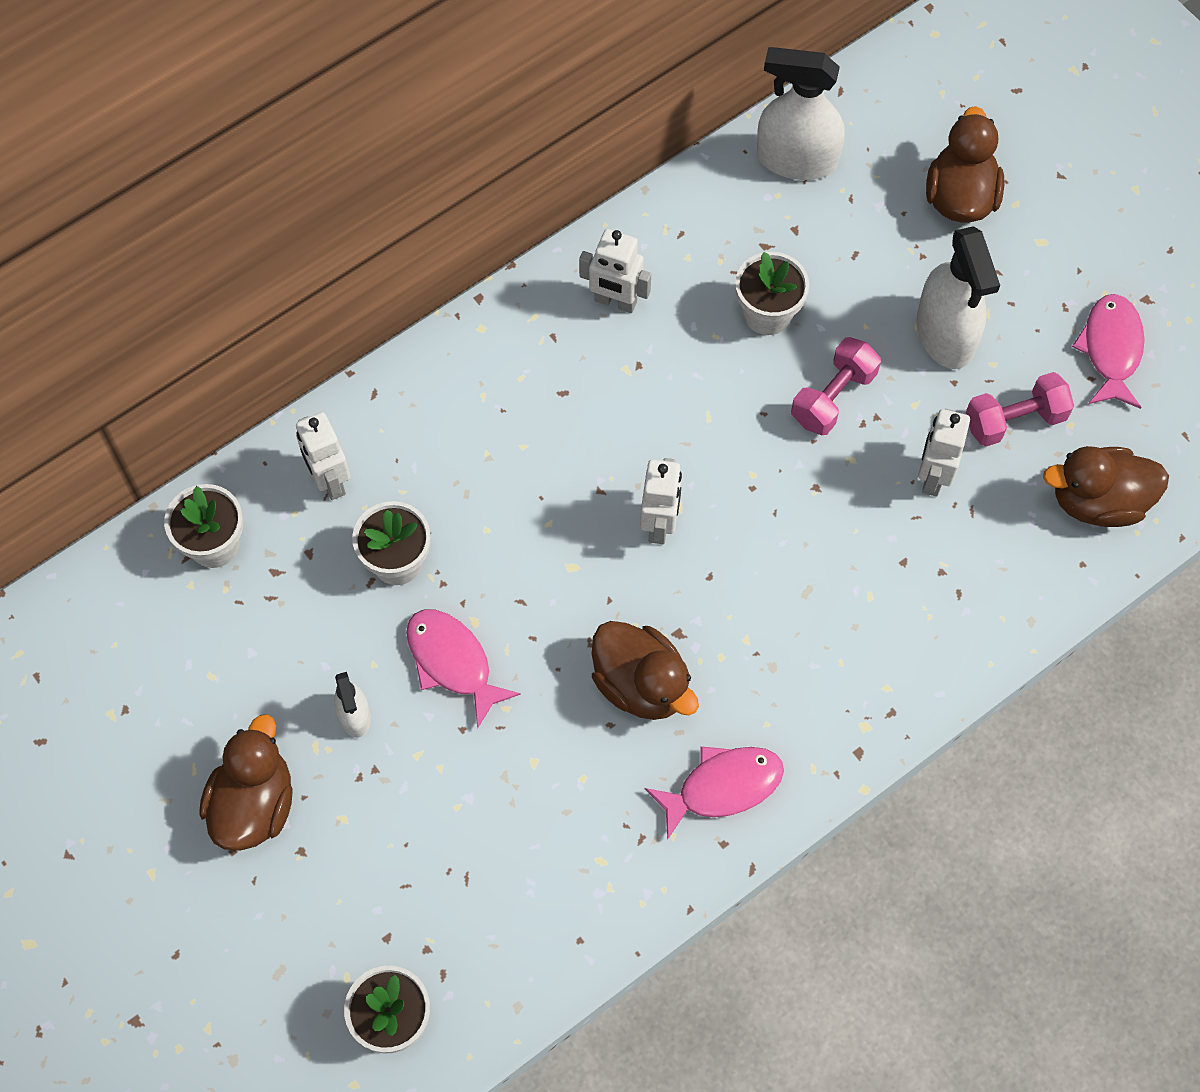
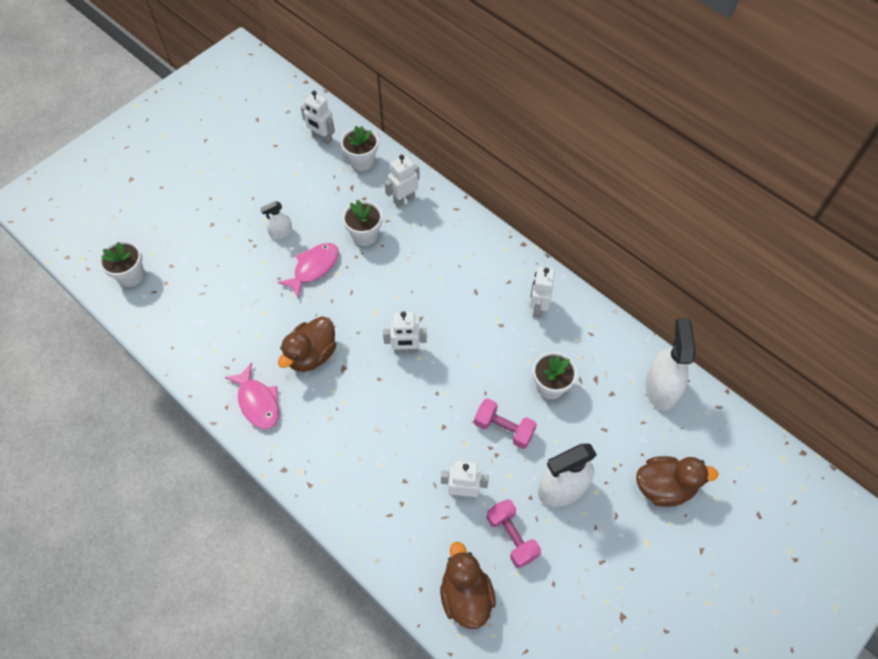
camera: 80 degrees right, 5 degrees down
brown duck [200,714,293,850] -> none
pink fish [1072,294,1145,409] -> none
none -> white robot [301,91,335,145]

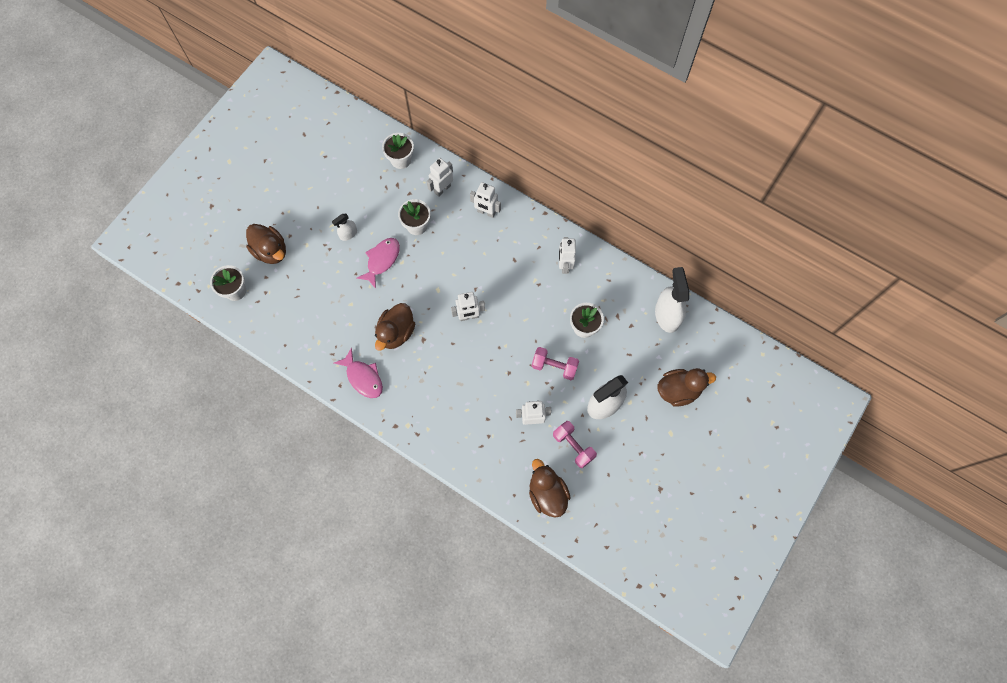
camera: 10 degrees left, 10 degrees up
white robot [301,91,335,145] -> white robot moved to [470,182,501,218]
none -> brown duck [246,224,286,264]

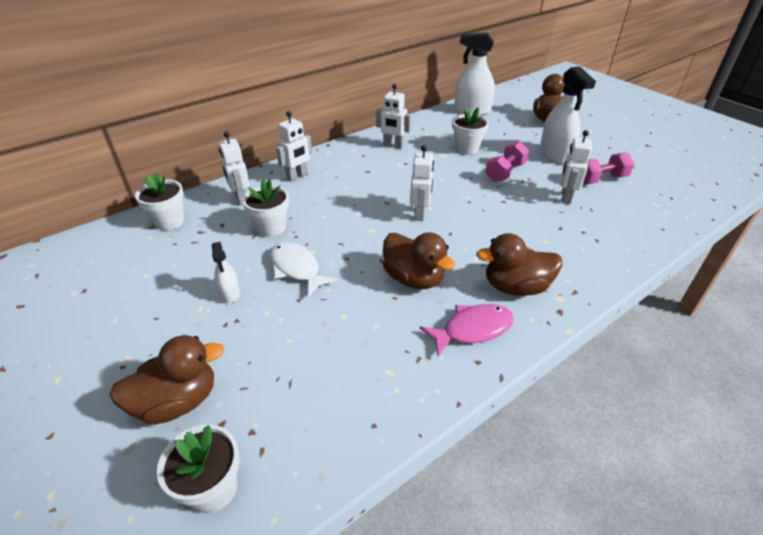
camera: 70 degrees left, 30 degrees down
pink fish [356,238,400,289] -> white fish [270,242,338,297]
brown duck [529,459,571,517] -> brown duck moved to [476,233,562,296]

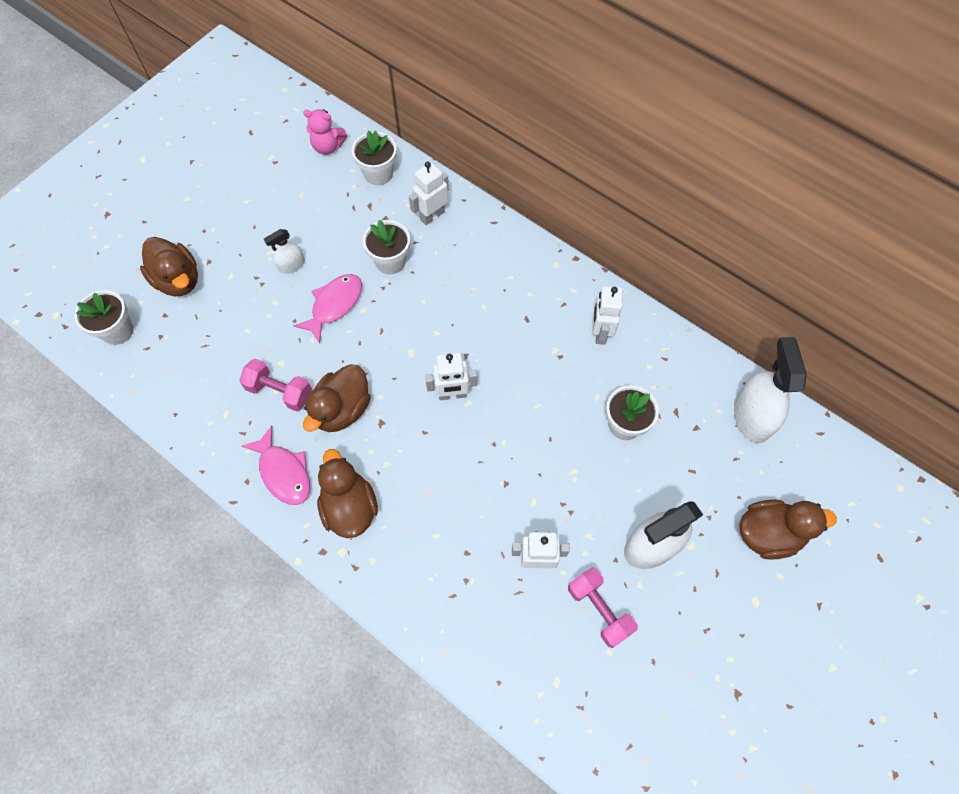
camera: 75 degrees right, 25 degrees up
white fish [270,242,338,297] -> pink fish [294,274,362,343]
white robot [276,111,312,182] -> none
pink dumbbell [485,141,529,182] -> pink dumbbell moved to [239,359,312,412]
none -> pink teddy bear [303,109,347,155]

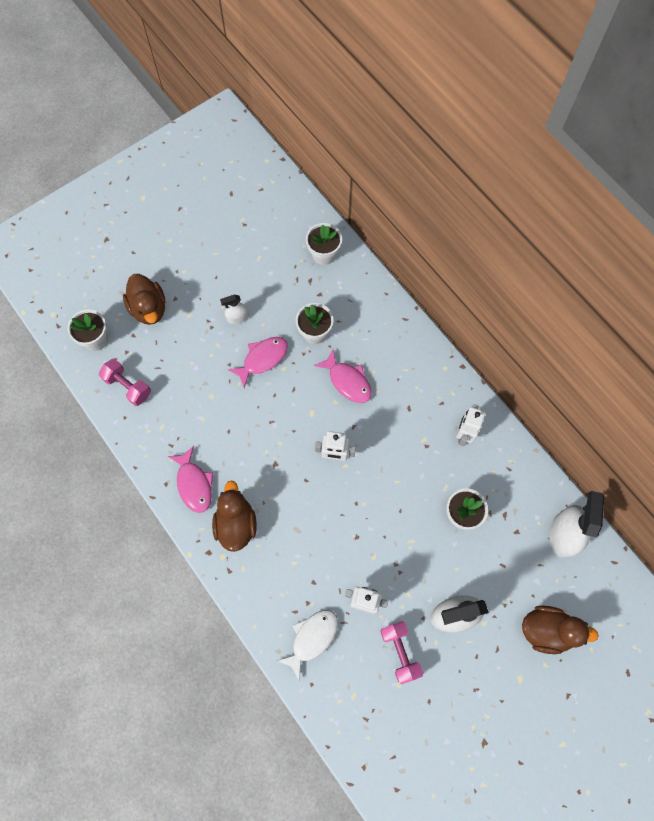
camera: 15 degrees right, 5 degrees up
pink dumbbell [239,359,312,412] -> pink dumbbell moved to [99,359,151,406]
pink teddy bear [303,109,347,155] -> none
brown duck [303,364,371,432] -> none
white robot [409,161,449,225] -> none
none -> white fish [277,610,338,680]
none -> pink fish [314,349,372,403]

